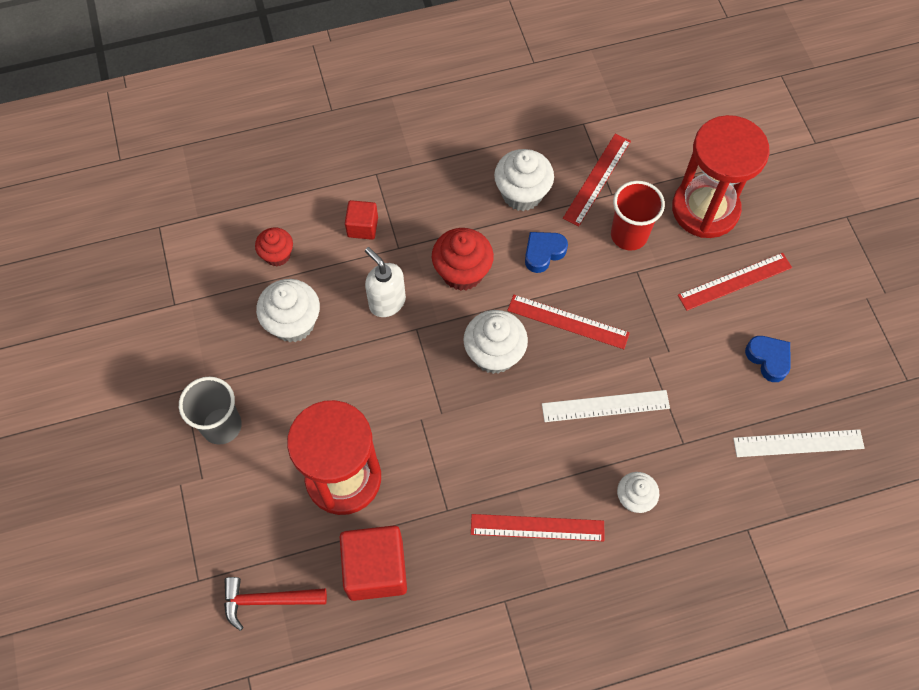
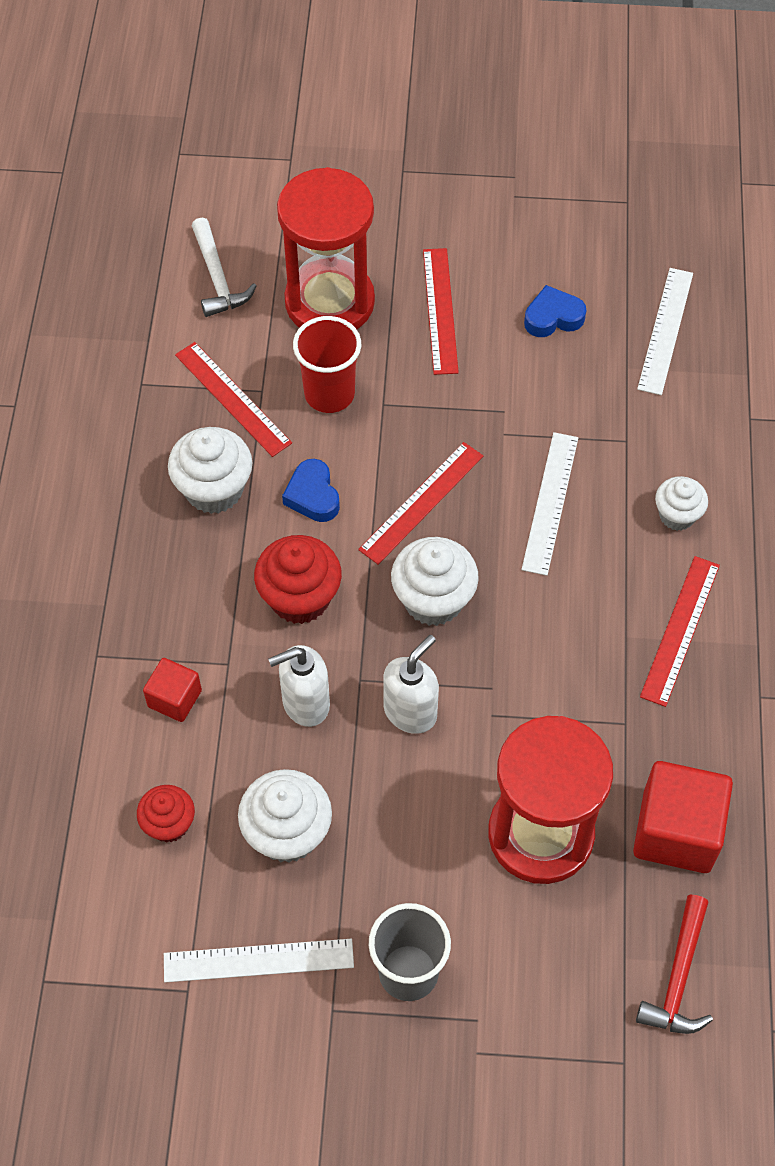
camera: 70 degrees left, 5 degrees down
none -> white ruler [164,939,354,982]
none -> white hammer [192,218,257,317]
none -> white soap dispenser [383,635,439,734]

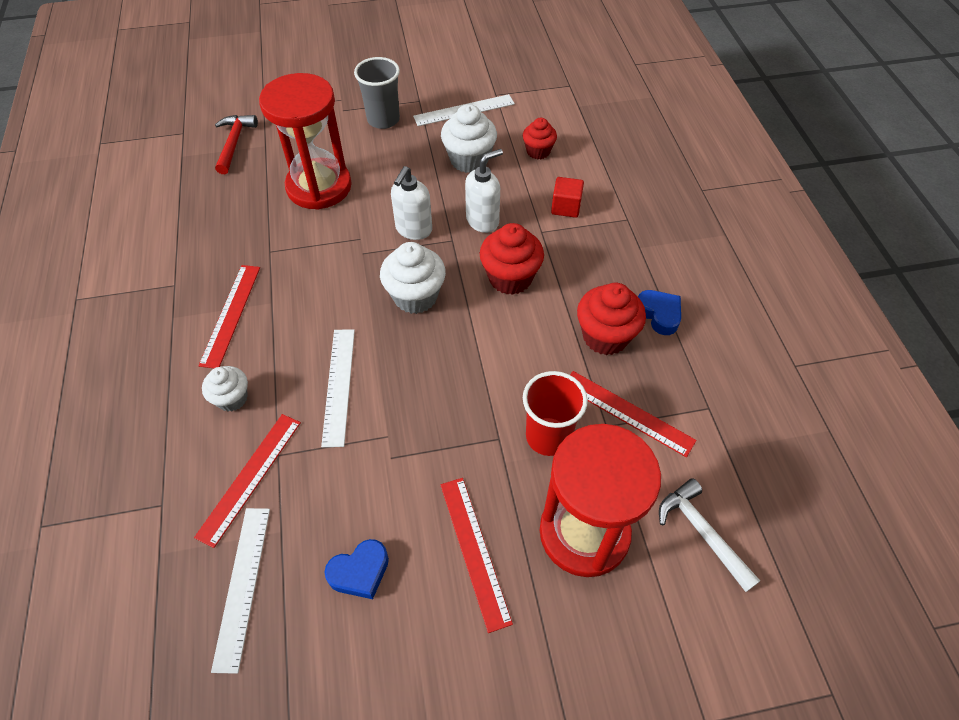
camera: 165 degrees right, 5 degrees down
white cupcake [168,427,253,514] -> red cupcake [577,283,646,355]
blue heart [282,459,340,522] -> blue heart moved to [638,290,681,335]
red ruler [358,442,483,565] -> red ruler moved to [194,414,301,548]
red cube [633,761,733,873] -> none

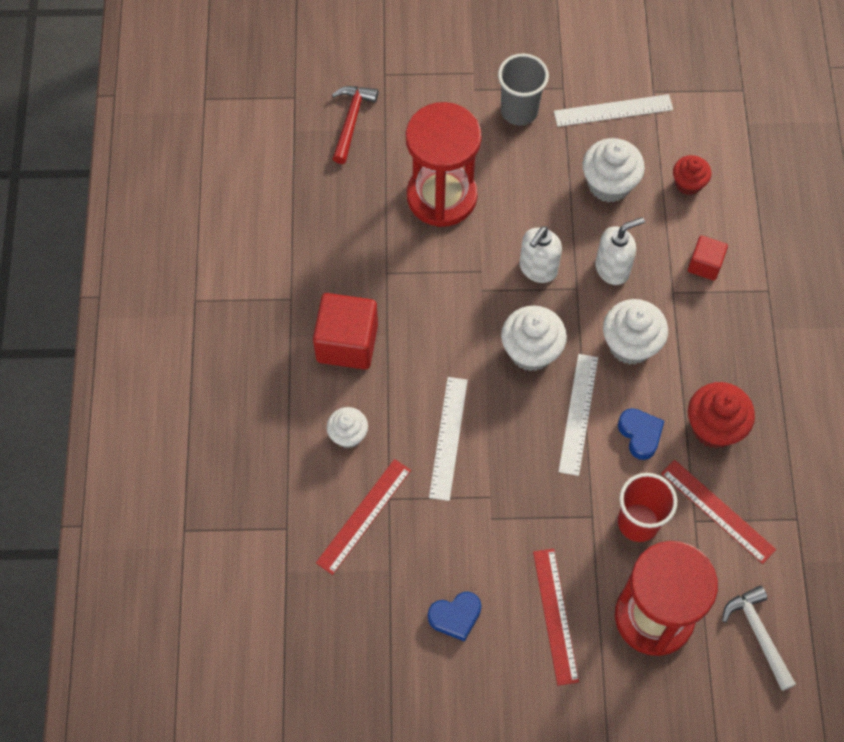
camera: 10 degrees right, 10 degrees up
red ruler [198,265,260,368] -> red cube [313,293,378,370]
white ruler [211,508,270,674] -> white ruler moved to [558,354,598,476]
red cupcake [480,223,544,295] -> white cupcake [603,299,668,365]
blue heart [638,290,681,335] -> blue heart moved to [618,408,664,460]

